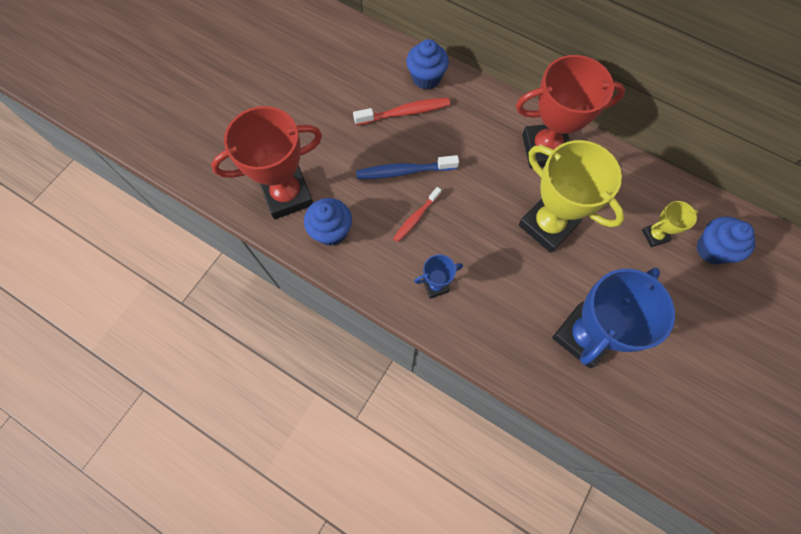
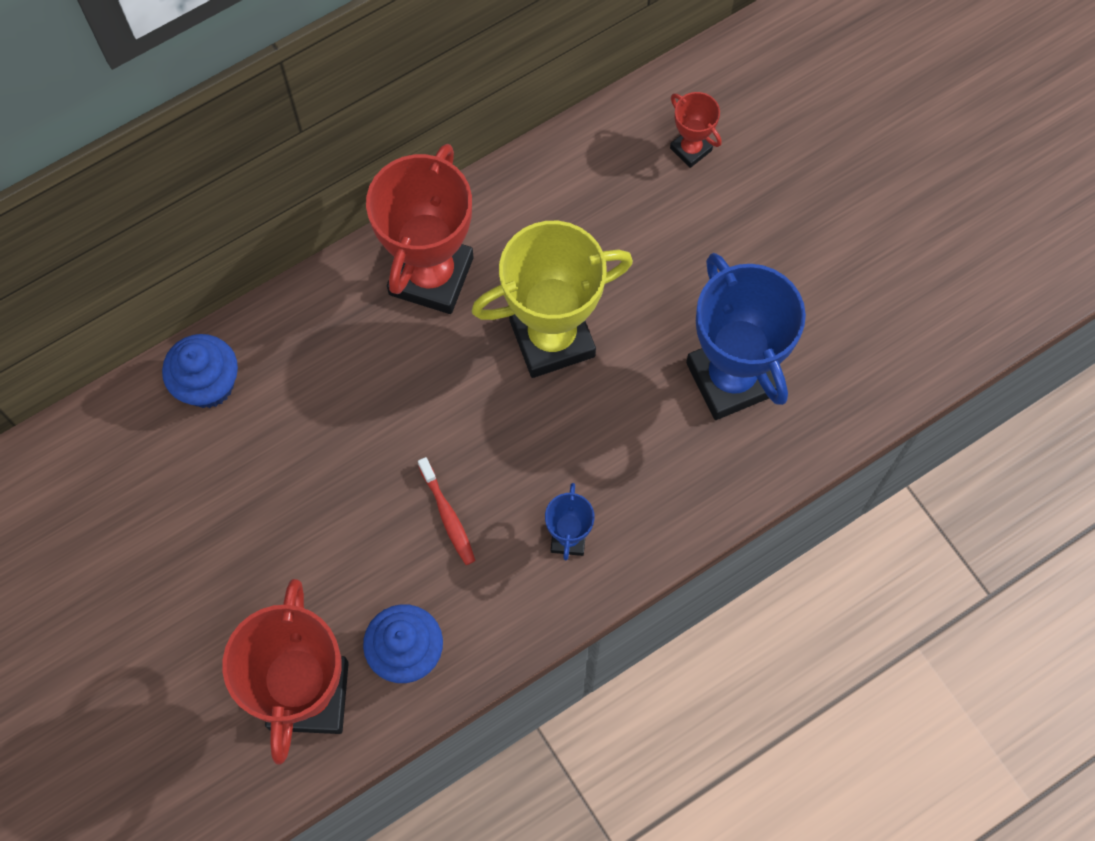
camera: 65 degrees left, 0 degrees up
red toothbrush [353,98,450,125] -> none
blue toothbrush [356,155,459,179] -> none
yellow trophy [642,201,699,247] -> none
blue cupcake [696,217,755,264] -> red trophy [670,92,722,168]

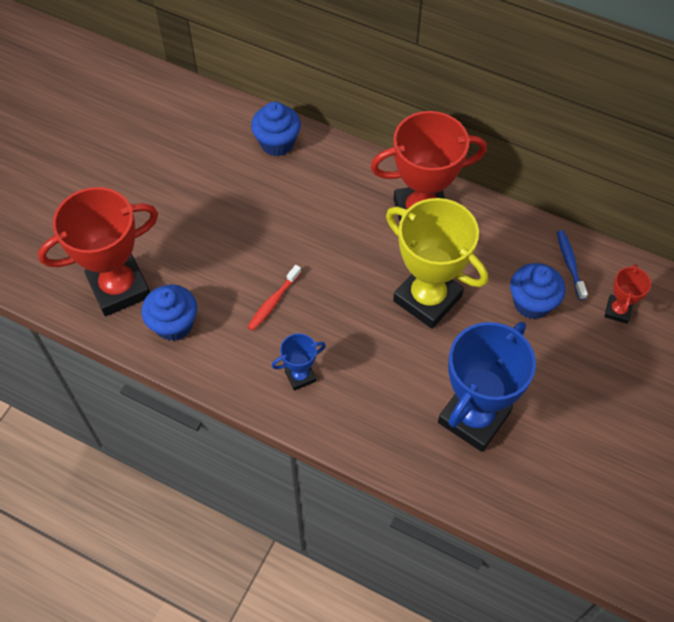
camera: 60 degrees right, 10 degrees down
none -> blue cupcake [510,263,566,319]
none -> blue toothbrush [557,230,588,300]

